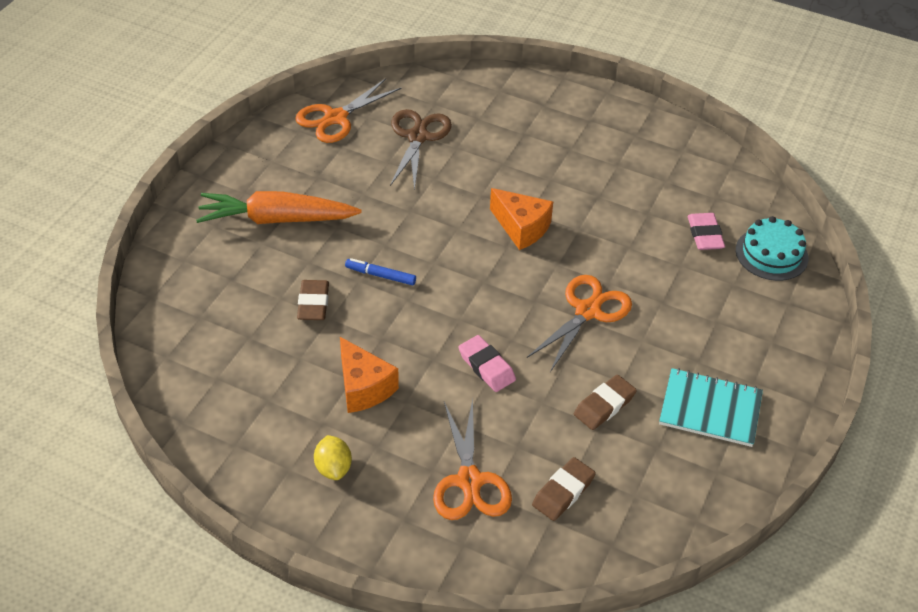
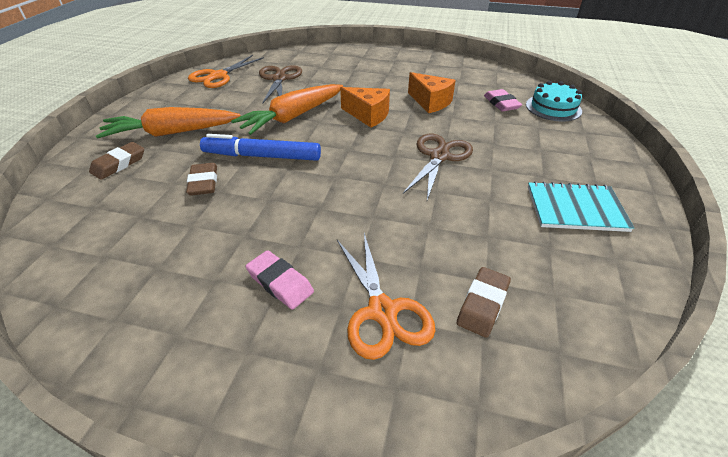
camera: 10 degrees left, 5 degrees down
yellow lemon [314,435,352,480] -> none
orange cheese [340,337,399,413] -> orange cheese moved to [408,72,456,113]
blue marker [345,258,416,285] -> blue marker [200,134,321,161], size x1.92
pink eraser [458,335,516,392] -> pink eraser moved to [246,250,314,310]
orange scissors [527,275,632,372] -> brown scissors [403,134,473,200]
brown eraser [574,375,637,430] -> brown eraser moved to [89,142,144,180]
none -> orange carrot [231,84,343,135]

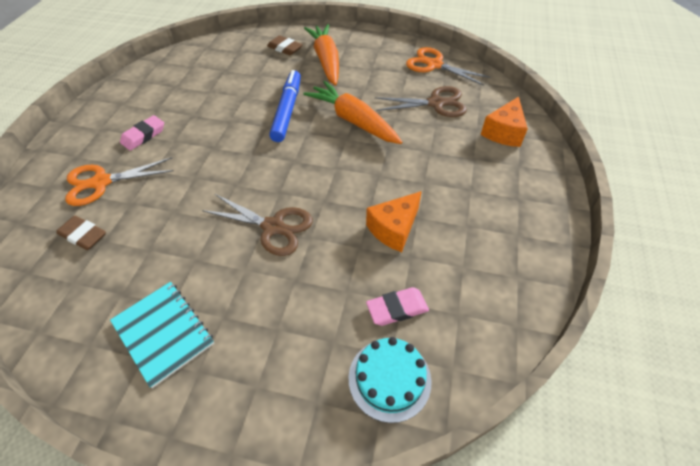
camera: 90 degrees right, 10 degrees up
brown eraser [186,163,217,196] -> none
orange cheese [340,87,390,127] -> orange cheese moved to [481,97,528,147]
turquoise notebook [528,181,634,232] -> turquoise notebook turned 45 degrees counterclockwise [110,282,214,388]

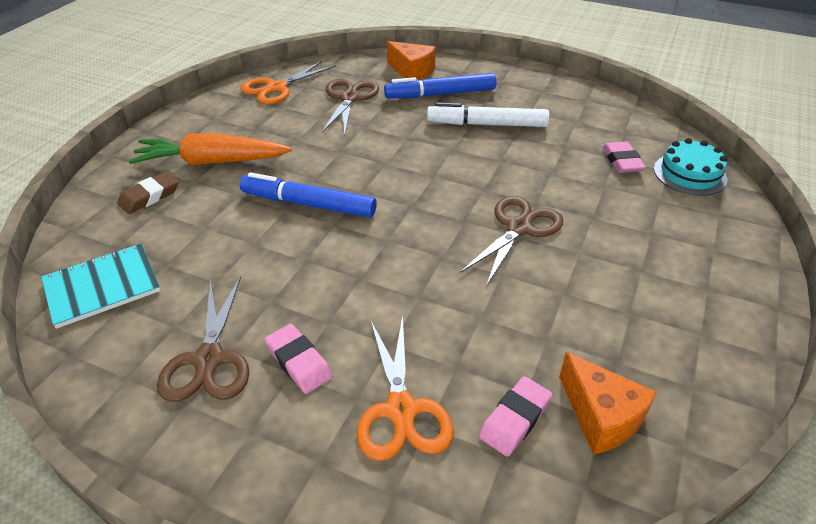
camera: 80 degrees left, 10 degrees down
brown eraser [56,216,106,250] -> pink eraser [479,376,553,457]
turquoise notebook [110,282,214,388] -> turquoise notebook moved to [41,243,161,329]
orange carrot [303,81,402,144] -> none
orange cheese [366,191,422,252] -> orange cheese moved to [559,352,657,455]
none -> brown scissors [157,276,250,402]
none -> blue marker [384,73,497,98]
none -> white marker [427,102,550,127]

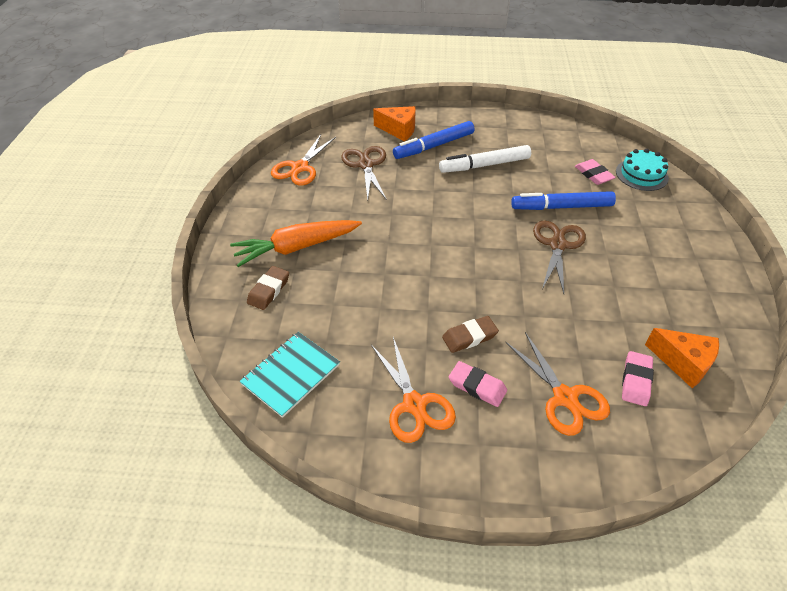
camera: 20 degrees left, 5 degrees up
brown scissors [157,276,250,402] -> orange scissors [371,337,456,443]
blue marker [240,172,377,218] -> blue marker moved to [511,191,616,210]
none -> brown eraser [442,316,499,353]

